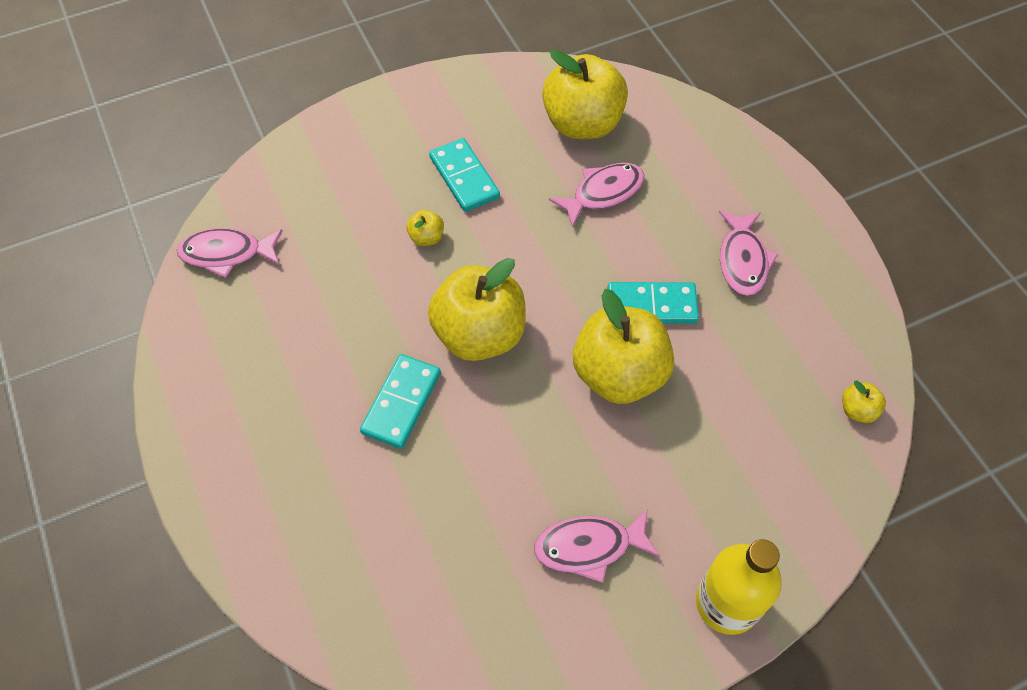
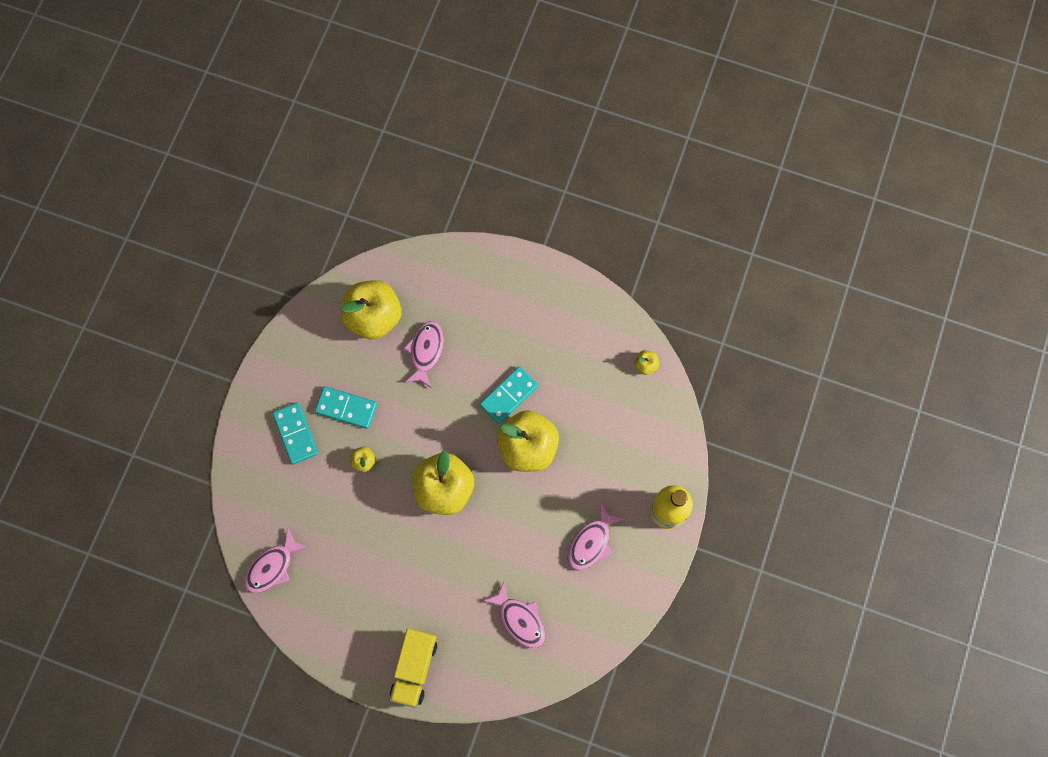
camera: 45 degrees left, 15 degrees up
turquoise domino [360,354,441,449] -> turquoise domino moved to [272,402,318,464]
pink fish [719,211,778,296] -> pink fish moved to [483,581,545,648]
none -> yellow truck [389,628,437,708]

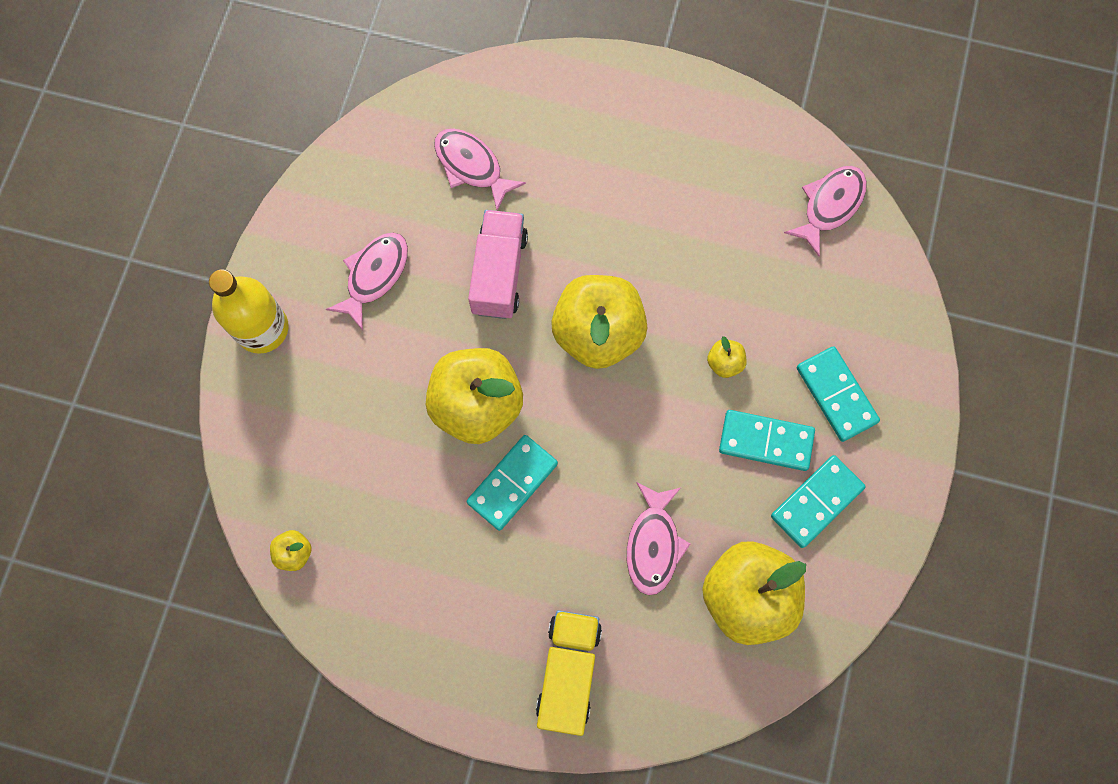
camera: 175 degrees right, 0 degrees up
yellow truck [389,628,437,708] -> yellow truck moved to [536,610,602,736]
none -> pink truck [468,210,528,319]
none -> turquoise domino [771,455,866,548]

